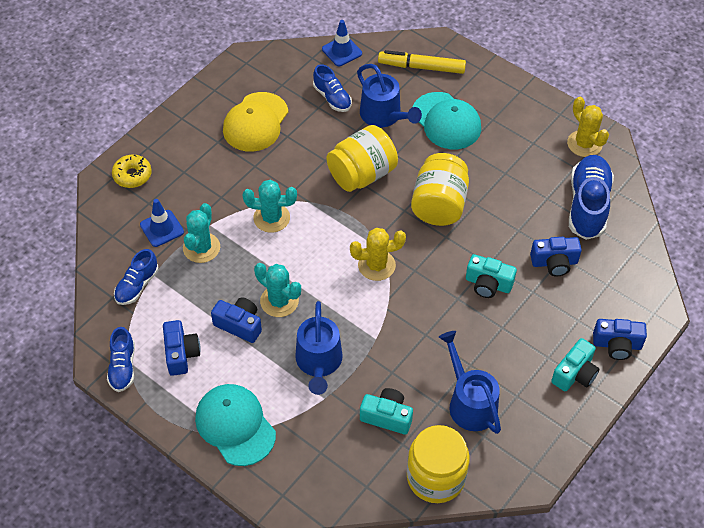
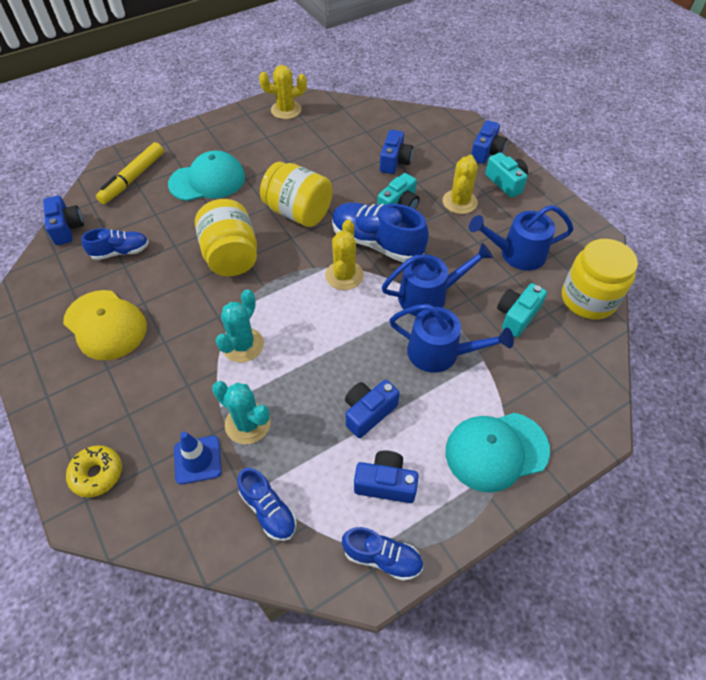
camera: 70 degrees left, 0 degrees up
turquoise cactus [254,263,301,317] -> none
blue traffic cone [322,20,362,66] -> blue camera [43,196,84,245]
blue watering can [357,64,422,128] -> blue watering can moved to [382,243,493,316]
blue shoe [569,155,614,240] -> blue shoe moved to [332,202,429,263]
none -> yellow cactus [442,155,478,214]

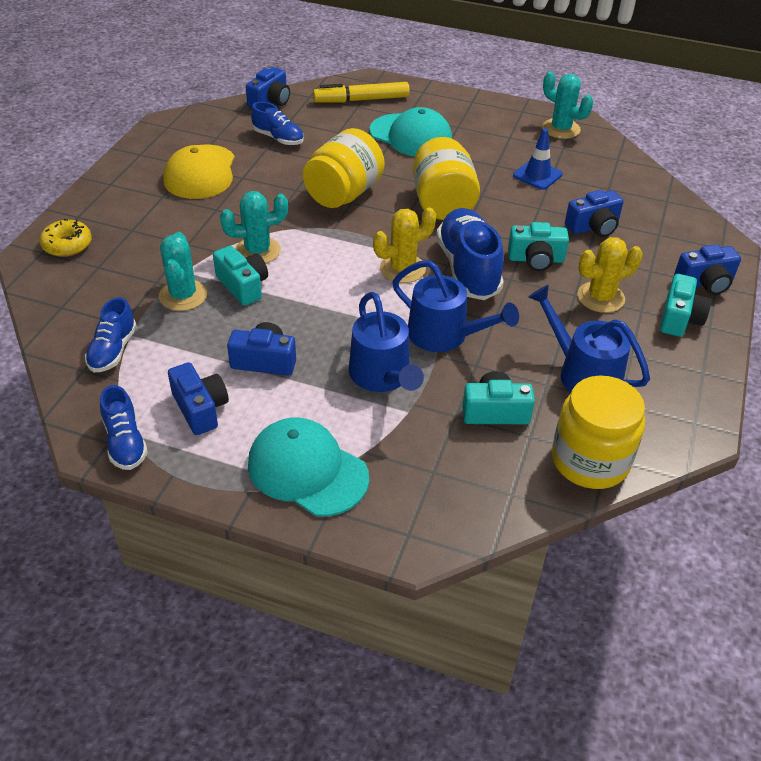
camera: 50 degrees right, 10 degrees down
blue traffic cone [174,431,222,484] -> blue traffic cone moved to [513,128,563,190]
yellow cactus [259,65,307,119] -> turquoise cactus [542,72,593,139]
none -> turquoise camera [213,246,268,306]

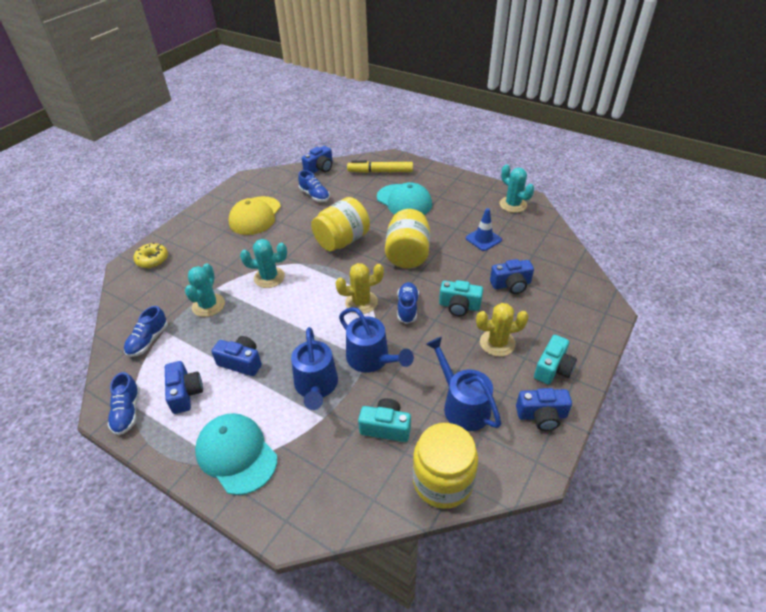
camera: 15 degrees right, 0 degrees up
turquoise camera [213,246,268,306] -> none
blue shoe [436,208,504,300] -> blue shoe [397,282,419,324], size x0.57
blue camera [674,244,741,295] -> blue camera moved to [516,388,572,431]

